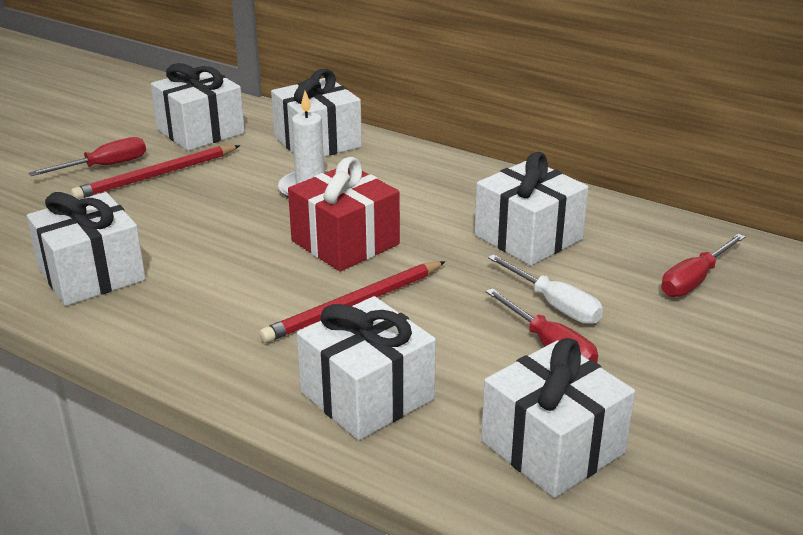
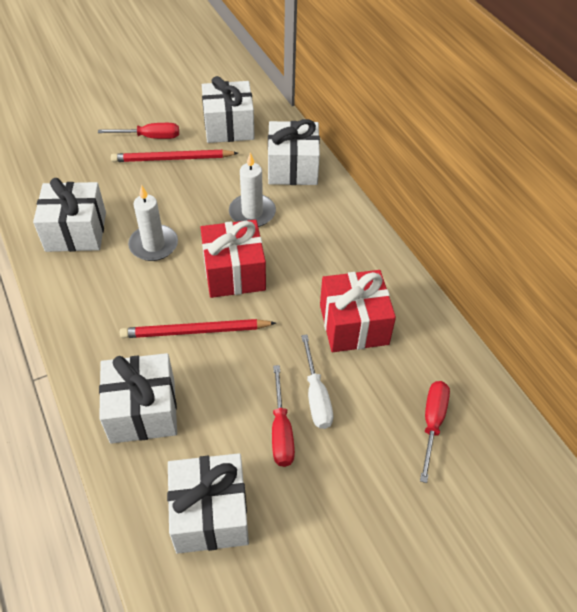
camera: 30 degrees right, 20 degrees up
white gift [475,152,589,266] -> red gift [320,270,396,352]
red screwdriver [661,234,746,297] -> red screwdriver turned 120 degrees clockwise [420,381,450,483]
none -> white candle [128,185,178,261]

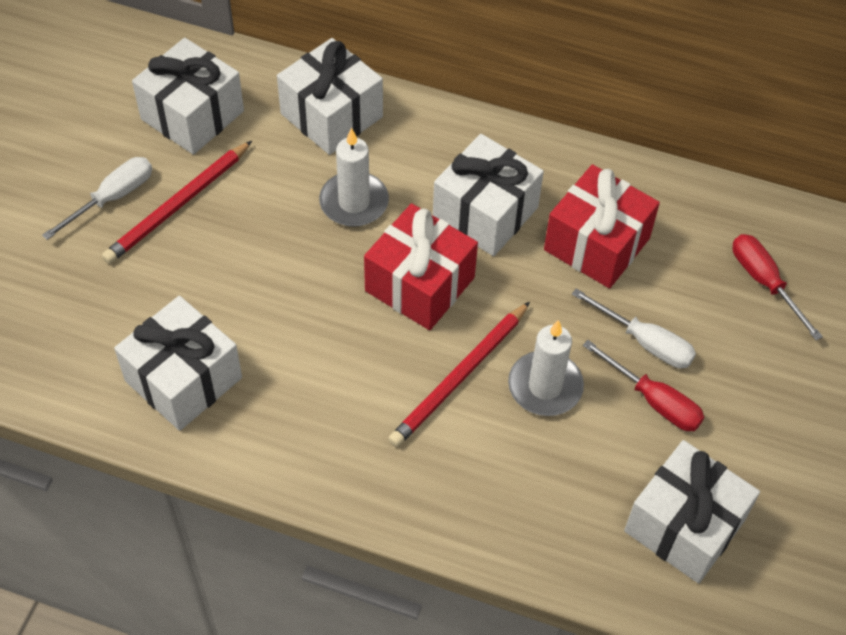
camera: 45 degrees left, 5 degrees up
red screwdriver [98,123,179,139] -> white screwdriver [42,157,152,240]
white gift [99,353,177,444] -> white gift moved to [433,134,544,256]
white candle [128,185,178,261] -> white candle moved to [508,320,584,416]

